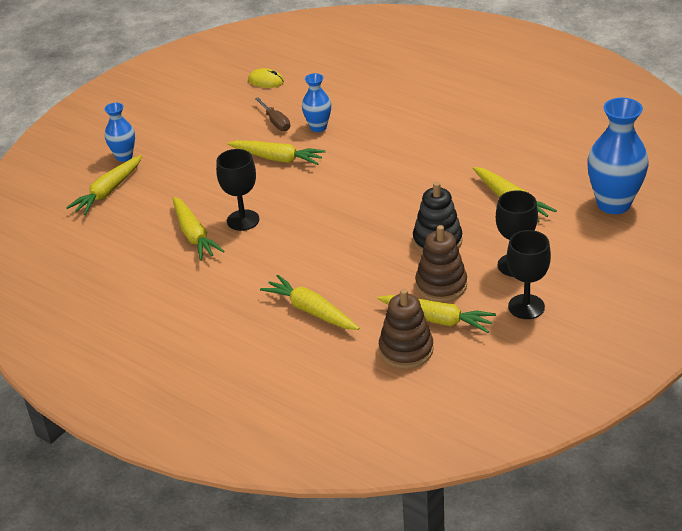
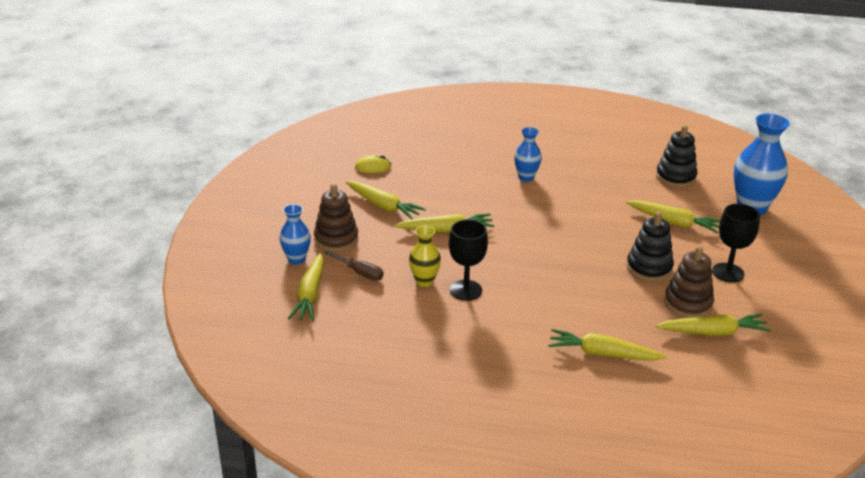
camera: 30 degrees left, 5 degrees down
yellow carrot [173,197,225,261] -> yellow carrot moved to [345,181,426,219]
brown screwdriver [255,97,290,131] -> brown screwdriver moved to [324,251,384,281]
blue vase [302,73,331,132] -> blue vase moved to [514,127,542,182]
brown stacking toy [379,289,434,369] -> brown stacking toy moved to [314,184,358,252]
black goblet [506,230,551,319] -> none
none -> yellow vase [409,225,441,287]
none -> black stacking toy [656,125,697,187]

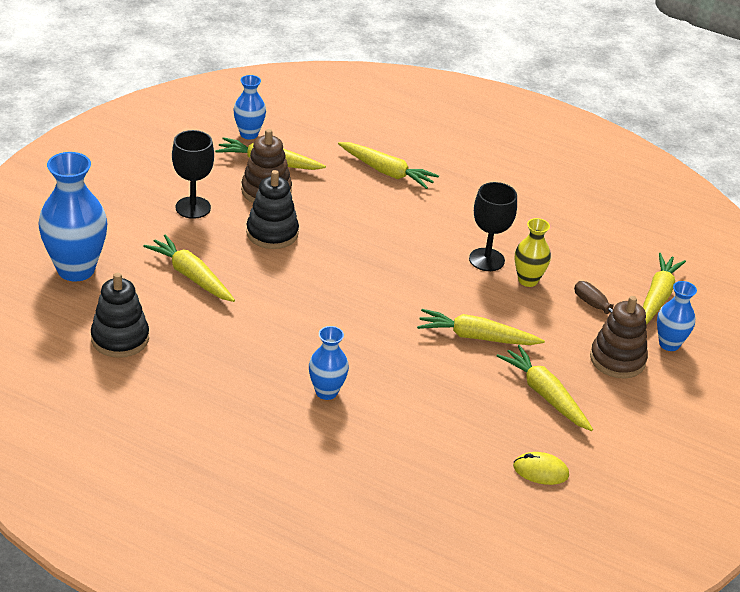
camera: 165 degrees left, 5 degrees up
none -> blue vase [234,75,266,139]

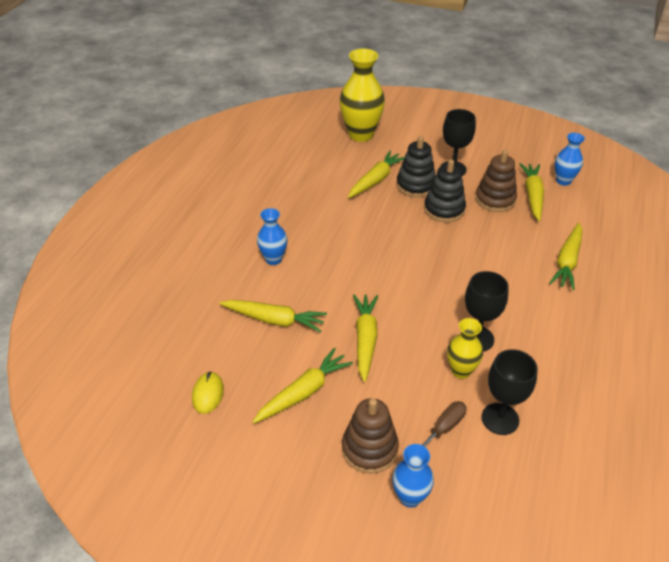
camera: 85 degrees right, 5 degrees up
blue vase [39,152,107,282] -> yellow vase [340,49,385,142]
black stacking toy [91,273,149,358] -> black stacking toy moved to [396,136,436,197]
yellow carrot [643,253,686,325] -> yellow carrot moved to [219,300,327,332]
none -> black goblet [481,349,538,435]

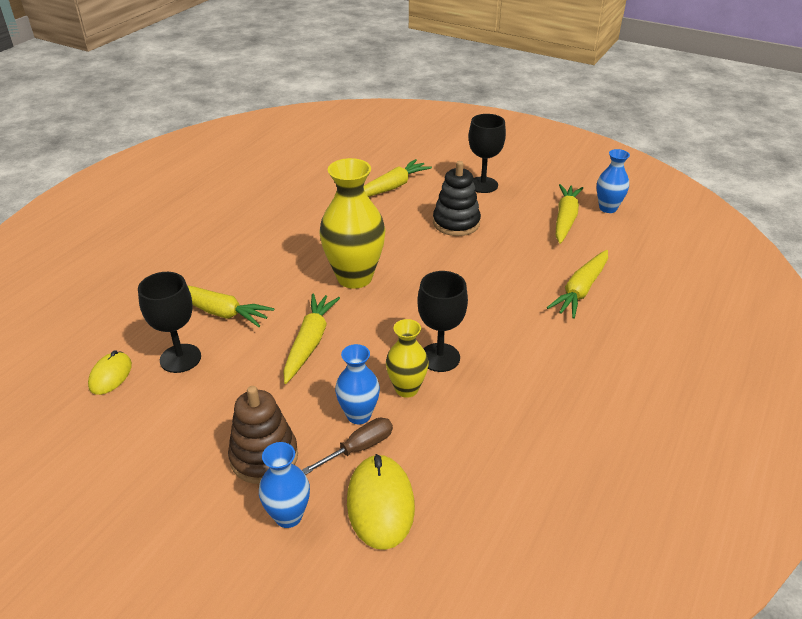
camera: 10 degrees right, 5 degrees down
yellow carrot [252,348,353,424] -> none
blue vase [257,208,287,265] -> blue vase moved to [335,344,380,424]
yellow vase [340,49,385,142] -> yellow vase moved to [319,158,386,289]
black stacking toy [396,136,436,197] -> none
brown stacking toy [475,150,517,212] -> none
black goblet [481,349,538,435] -> black goblet moved to [138,272,201,373]
none -> yellow mouse [347,454,415,550]

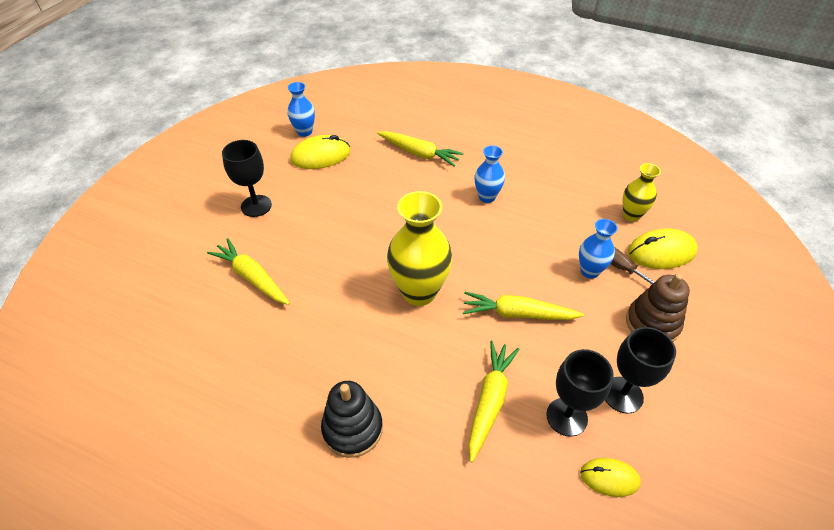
camera: 95 degrees left, 10 degrees up
blue vase [259,442,310,528] -> blue vase moved to [474,145,505,203]
yellow vase [386,319,429,398] -> yellow vase moved to [623,163,661,221]
black goblet [417,271,468,372] -> black goblet moved to [605,327,676,414]
black stacking toy [433,161,481,236] -> black stacking toy moved to [321,381,383,458]
yellow carrot [556,184,583,244] -> yellow mouse [290,135,350,169]

